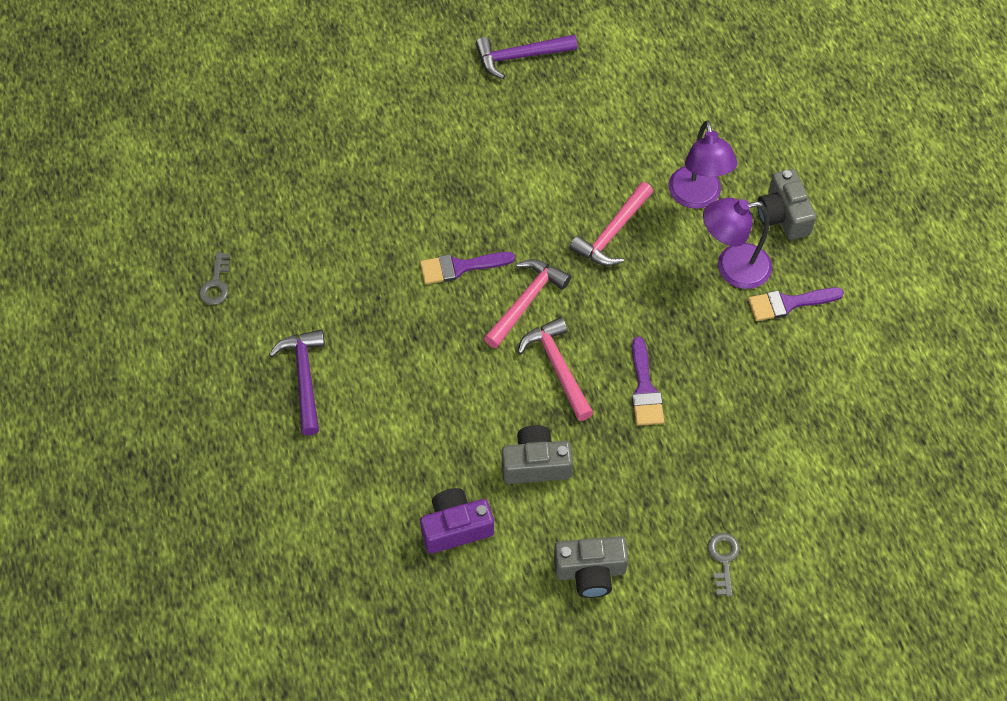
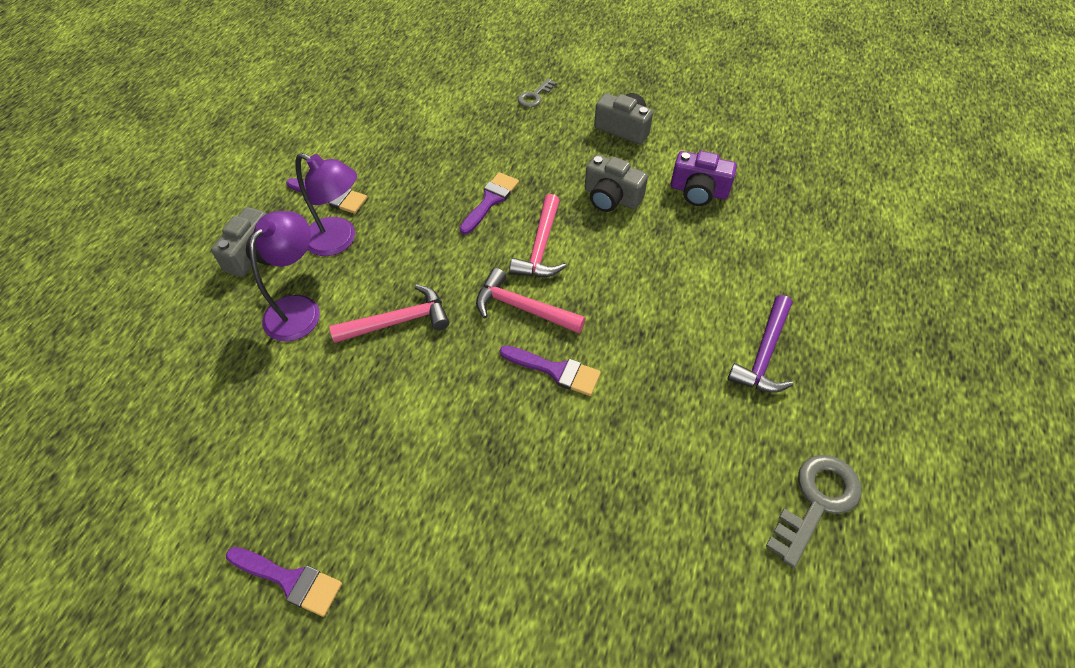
camera: 145 degrees left, 5 degrees down
grey key [199,252,230,305] -> grey key [765,455,861,568], size x1.73
purple hammer [475,35,577,79] -> purple brush [226,547,342,617]
pink hammer [484,259,571,348] -> pink hammer turned 45 degrees clockwise [476,268,586,333]

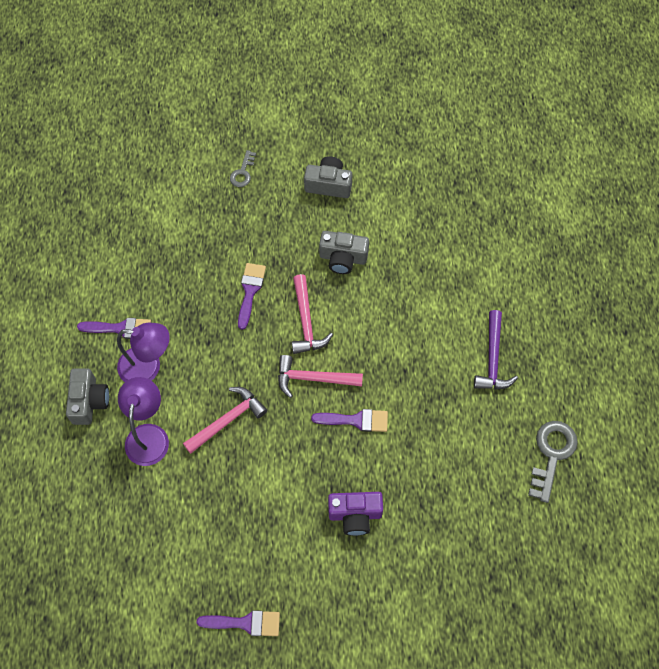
camera: 20 degrees left, 10 degrees up
purple camera [671,151,737,206] -> purple camera moved to [328,492,383,536]

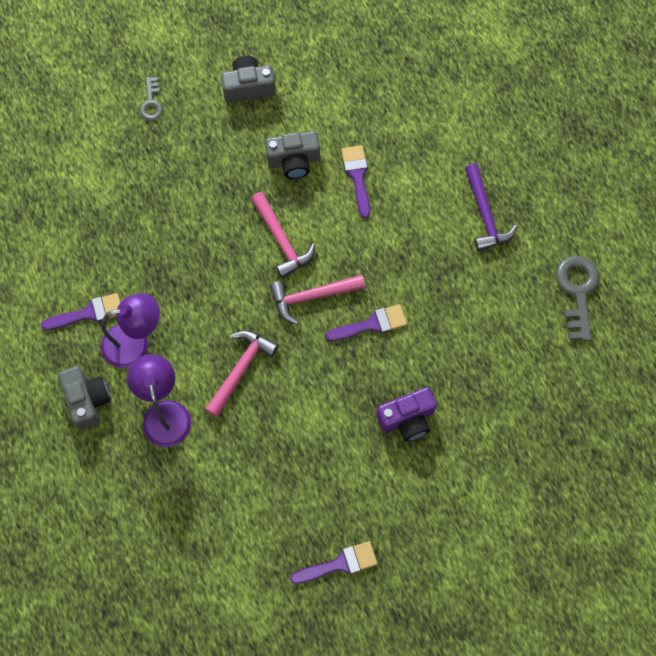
camera: 20 degrees left, 5 degrees up
purple brush [238,263,266,330] -> purple brush moved to [341,145,370,219]

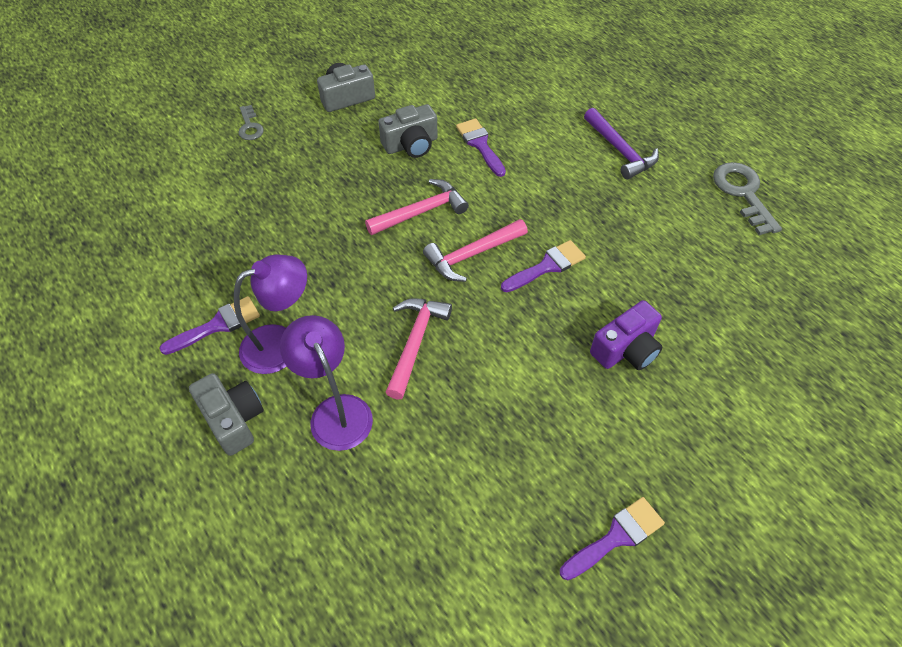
camera: 15 degrees left, 15 degrees down
pink hammer [251,192,316,278] -> pink hammer turned 75 degrees counterclockwise [365,179,469,235]

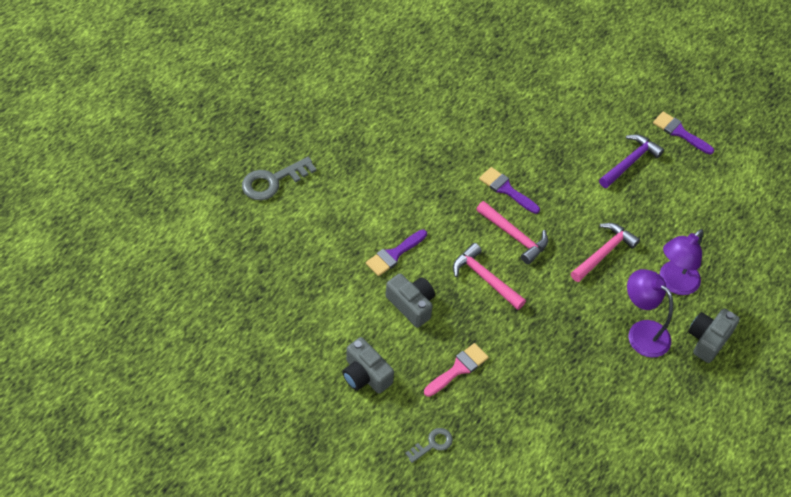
camera: 110 degrees left, 0 degrees up
purple brush [159,296,260,355] -> none
pink hammer [385,298,452,400] -> pink hammer turned 135 degrees clockwise [571,223,640,282]
purple hammer [584,108,659,179] -> purple hammer moved to [599,134,664,188]
purple camera [590,300,662,370] -> none
grey key [713,162,782,235] -> grey key moved to [242,157,317,200]
none -> pink brush [424,343,489,397]

